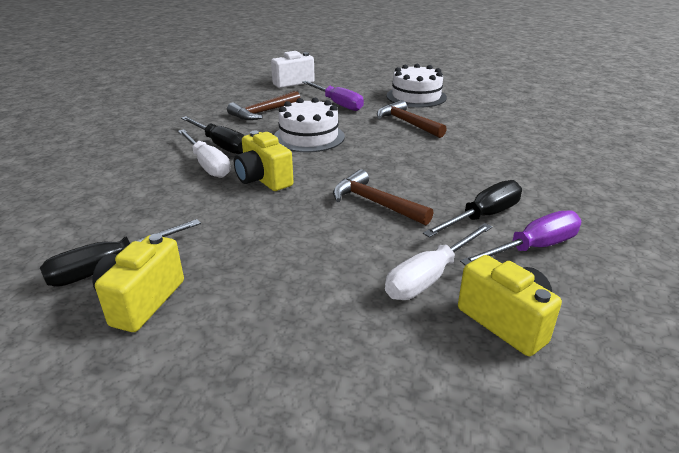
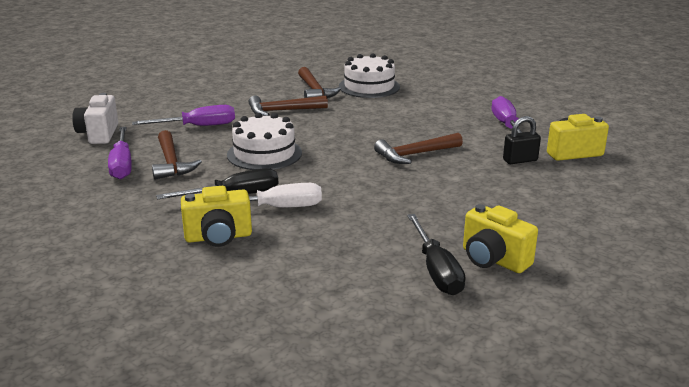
camera: 65 degrees left, 5 degrees down
yellow camera [234,131,293,191] -> yellow camera moved to [181,186,252,247]
white screwdriver [385,223,492,300] -> black padlock [503,116,541,164]
white cake [387,64,447,108] -> white cake moved to [339,53,400,98]
black screwdriver [423,180,522,238] -> none
none -> purple screwdriver [108,127,132,179]
none -> brown hammer [298,67,341,98]

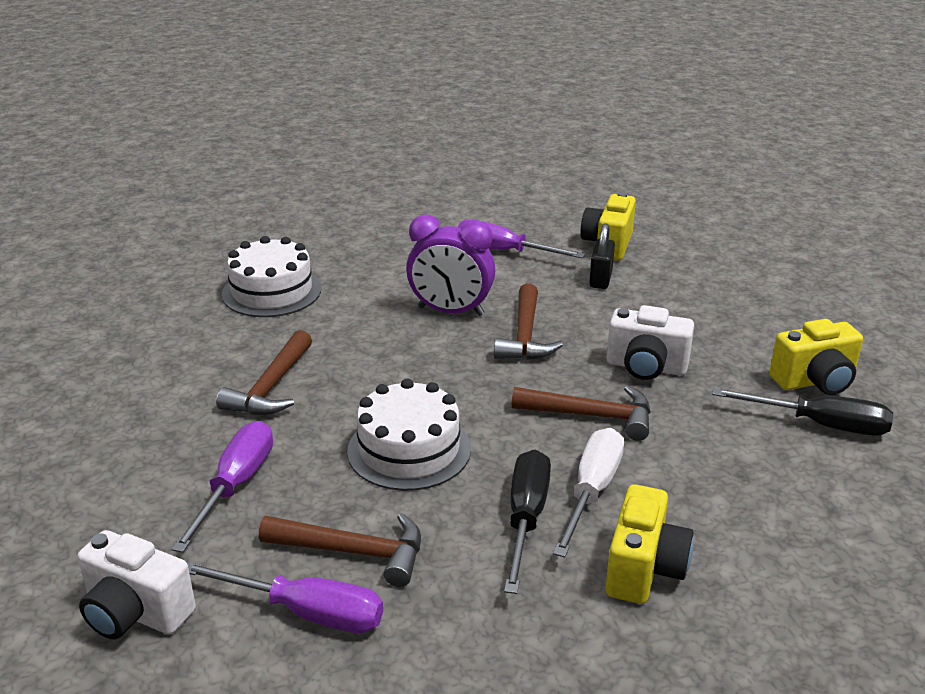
camera: 60 degrees left, 5 degrees up
brown hammer [298,67,341,98] -> brown hammer moved to [512,385,650,441]
none -> purple clock [406,214,495,316]
none -> white camera [607,305,694,380]

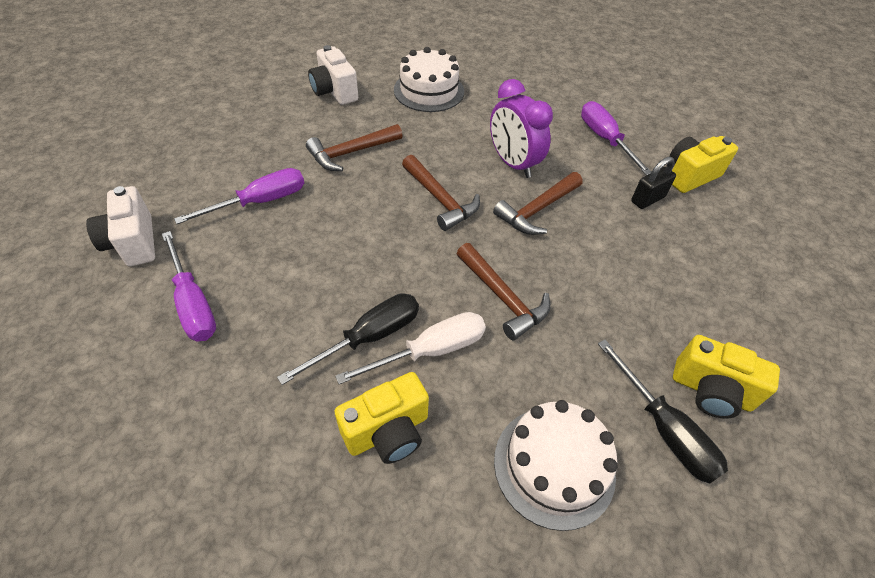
camera: 40 degrees right, 20 degrees up
brown hammer [259,513,421,587] -> brown hammer moved to [402,155,480,231]
white cake [347,378,471,491] -> white cake moved to [494,400,618,531]
white camera [607,305,694,380] -> white camera moved to [308,45,358,105]

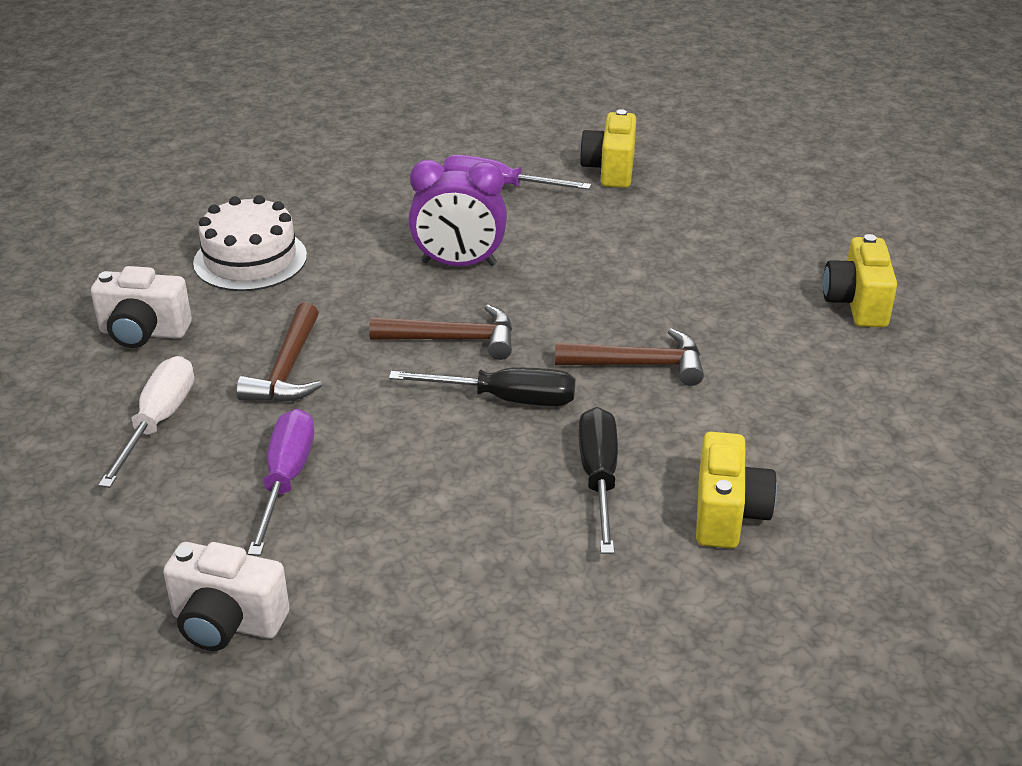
camera: 50 degrees left, 15 degrees down
purple screwdriver [162,231,216,342] -> none
white screwdriver [335,312,486,384] -> white screwdriver moved to [98,356,194,488]
brown hammer [493,172,583,235] -> none
white cake [494,400,618,531] -> none
black screwdriver [598,340,728,484] -> black screwdriver moved to [389,368,575,406]
black padlock [631,156,676,209] -> none
yellow camera [673,335,780,419] -> yellow camera turned 120 degrees clockwise [823,234,897,327]

